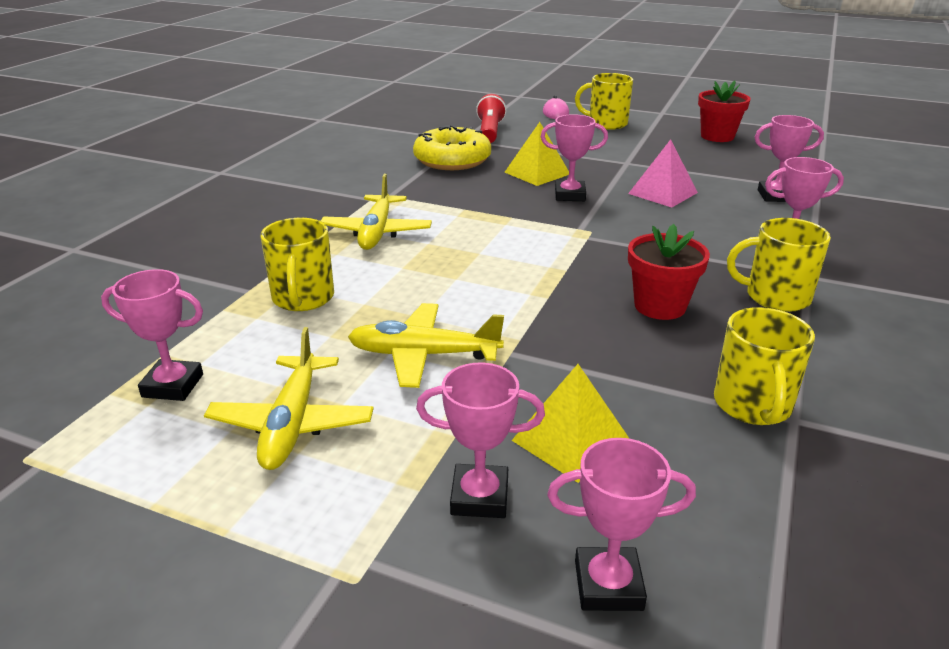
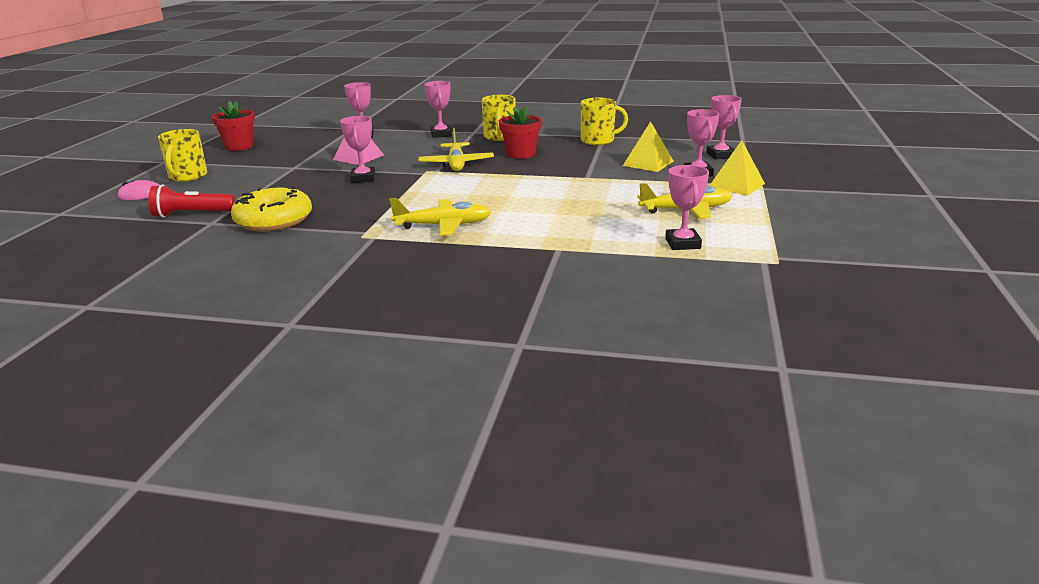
camera: 100 degrees left, 5 degrees down
yellow mug [260,218,334,311] -> none
yellow plane [348,303,504,388] -> yellow plane moved to [418,128,494,171]
yellow pyramid [504,122,569,186] -> yellow pyramid moved to [709,140,765,196]

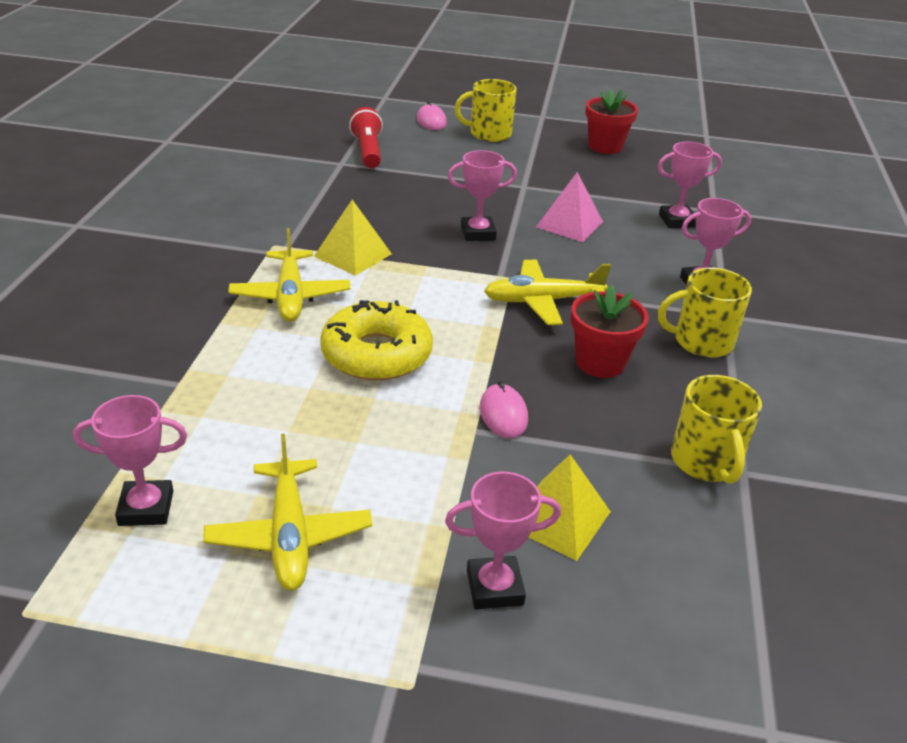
camera: 85 degrees right, 10 degrees up
yellow donut [231,187,312,231] -> yellow donut moved to [320,300,433,381]
pink trophy [706,95,742,159] -> none
yellow pyramid [709,140,765,196] -> yellow pyramid moved to [314,200,392,276]
none -> pink mouse [480,381,528,438]

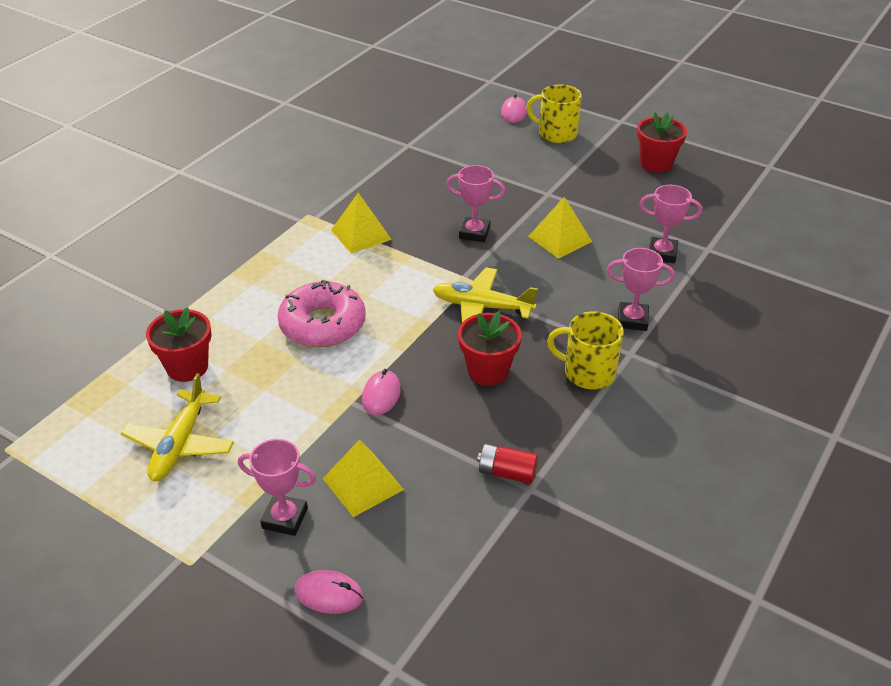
camera: 25 degrees right, 5 degrees up
pink trophy [73,395,187,526] -> none
yellow plane [228,228,350,322] -> none
yellow donut [320,300,433,381] -> pink donut [277,280,366,347]
red flashlight [349,107,383,168] -> none
pink pyramid [536,172,603,242] -> yellow pyramid [528,197,592,259]
yellow mug [671,375,762,484] -> red battery [477,443,538,484]
none -> red flower pot [146,307,212,382]
none -> pink mouse [295,570,363,614]

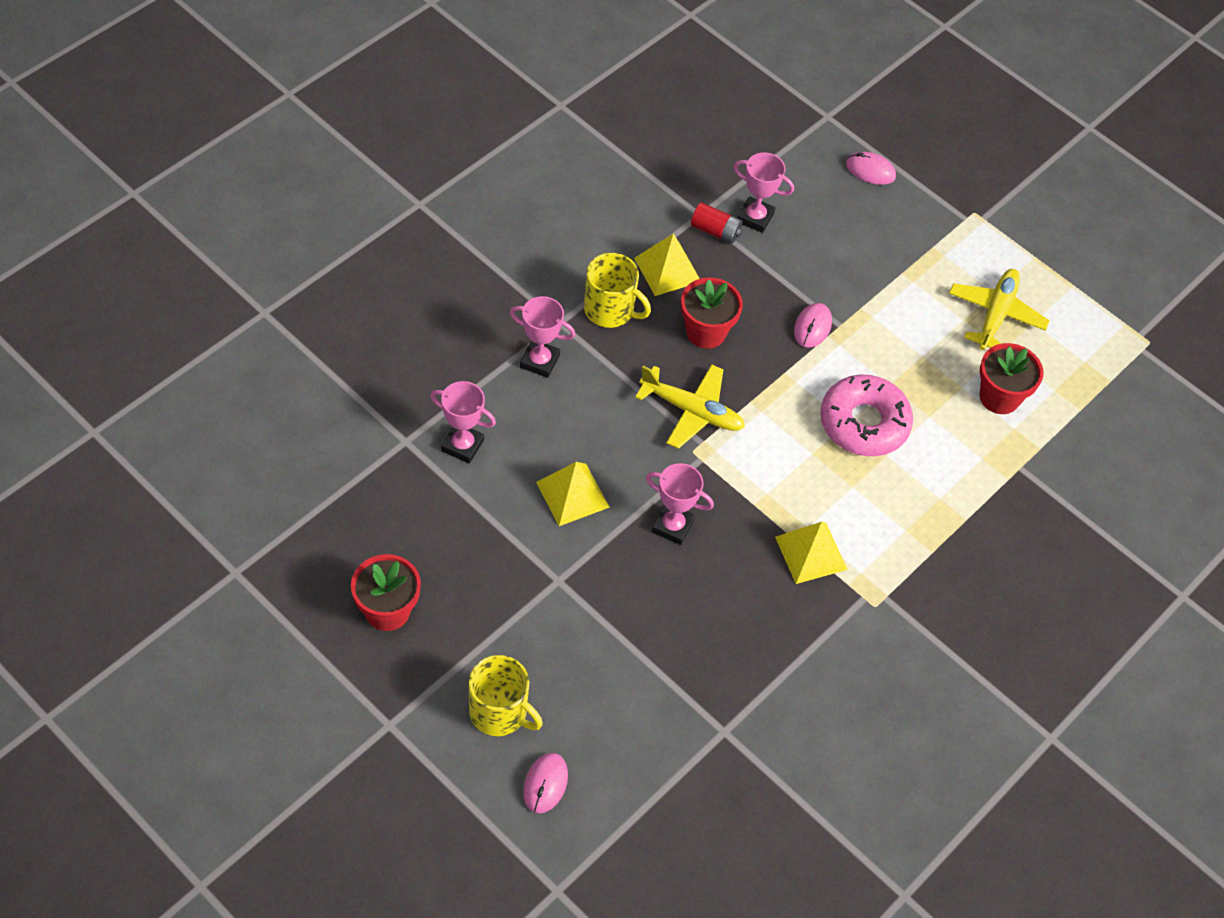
camera: 175 degrees left, 15 degrees up
pink trophy [238,439,316,536] -> pink trophy moved to [733,152,794,233]
yellow pyramid [323,440,404,517] -> yellow pyramid moved to [634,234,700,296]

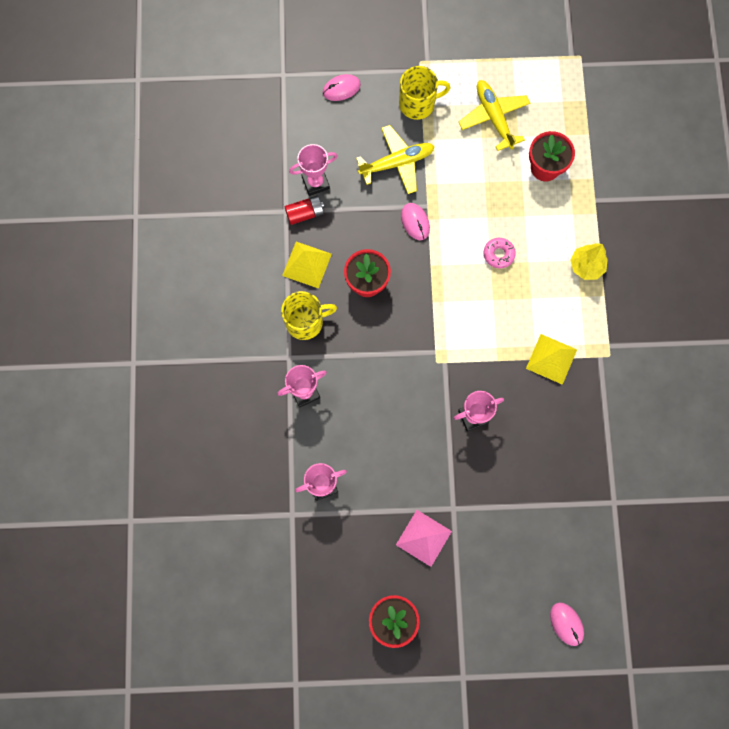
camera: 40 degrees left, 20 degrees up
yellow mug [469,655,543,736] -> yellow mug moved to [399,66,451,120]
yellow pyramid [536,462,610,526] -> none
yellow plane [635,364,745,449] -> yellow plane moved to [356,125,435,194]
pink donut [820,375,913,456] -> pink donut [484,238,516,269], size x0.48
none -> pink pyramid [396,510,452,567]
none -> yellow tree [570,243,608,280]

